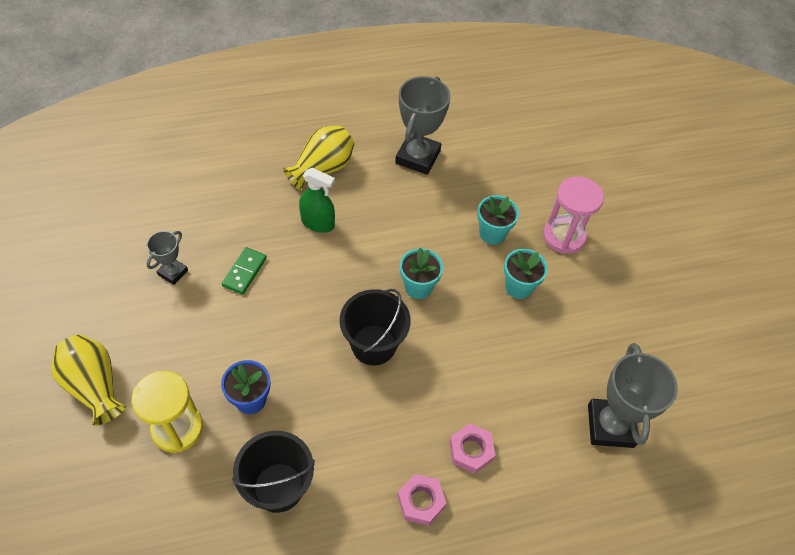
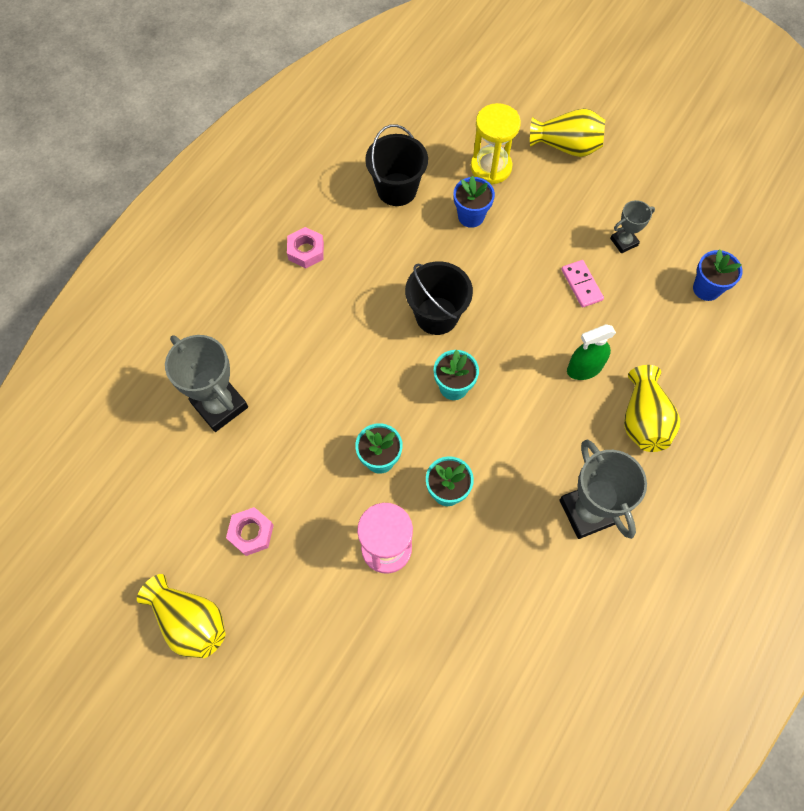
camera: 140 degrees right, 10 degrees up
grey trophy [146,231,188,285] -> grey trophy turned 75 degrees clockwise [610,200,655,253]
green domino [222,247,267,295] -> pink domino [561,260,604,308]
pink nut [449,423,495,474] -> pink nut moved to [226,507,274,556]
none -> yellow vase [137,574,226,658]
none -> blue flower pot [693,249,742,301]

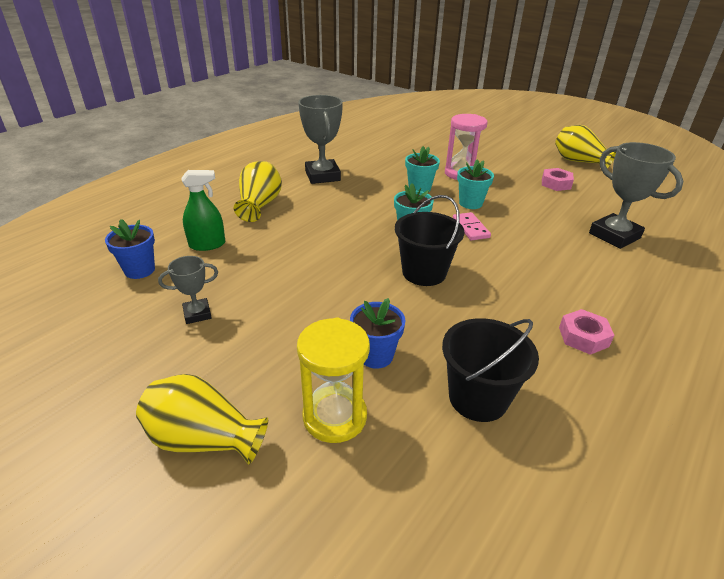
camera: 175 degrees left, 30 degrees down
pink domino [561,260,604,308] -> pink domino moved to [453,212,491,241]
green spray bottle [567,324,616,380] -> green spray bottle moved to [182,170,225,251]

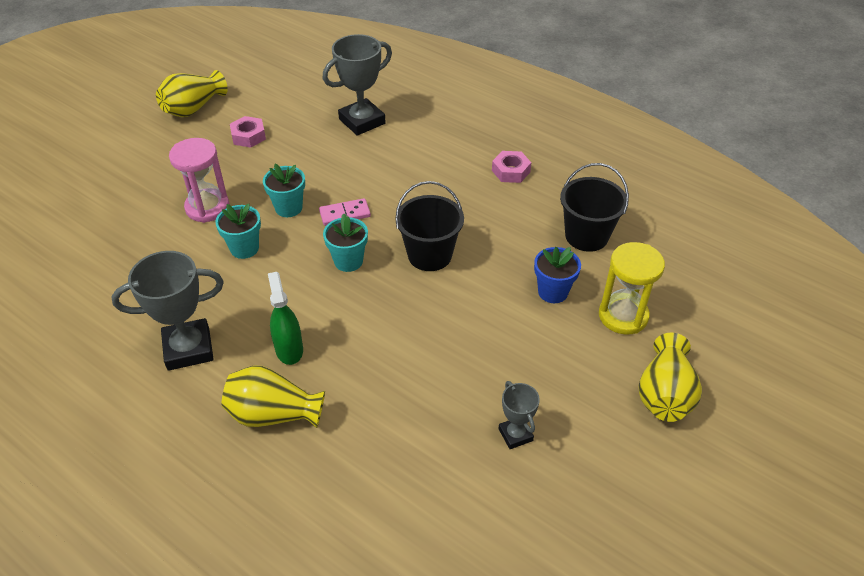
camera: 90 degrees left, 10 degrees up
blue flower pot [105,219,155,279] -> none
green spray bottle [182,170,225,251] -> green spray bottle moved to [268,272,303,365]

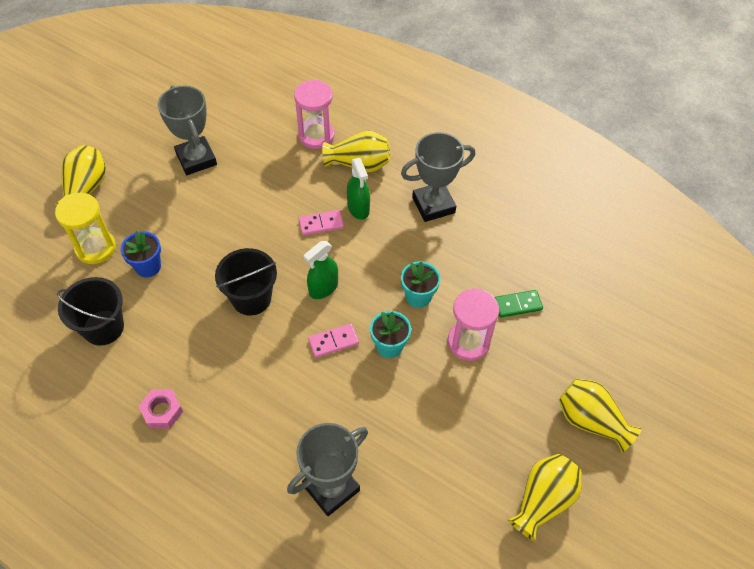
camera: 175 degrees right, 10 degrees up
pink nut [230,116,266,148] -> none
turquoise flower pot [323,214,368,272] -> green spray bottle [304,241,338,299]
grey trophy [498,381,540,449] -> grey trophy [158,85,217,175], size x1.86
none -> pink hourglass [294,80,335,149]
none -> pink domino [299,210,344,236]
none -> green domino [495,290,543,318]
none -> yellow vase [559,379,642,452]

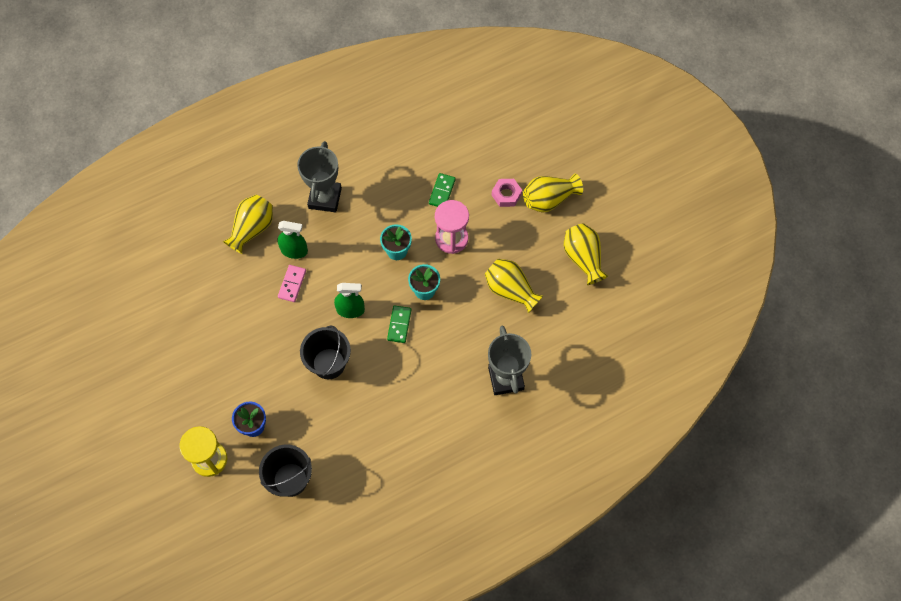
camera: 60 degrees left, 10 degrees up
yellow vase [55,145,106,207] -> yellow vase moved to [485,259,543,313]
pink nut [139,389,183,428] -> pink nut moved to [492,179,522,207]
grey trophy [158,85,217,175] -> none
pink hourglass [294,80,335,149] -> none
green spray bottle [304,241,338,299] -> green spray bottle turned 75 degrees counterclockwise [334,283,365,318]
pink domino [308,324,359,358] -> green domino [387,306,411,343]

